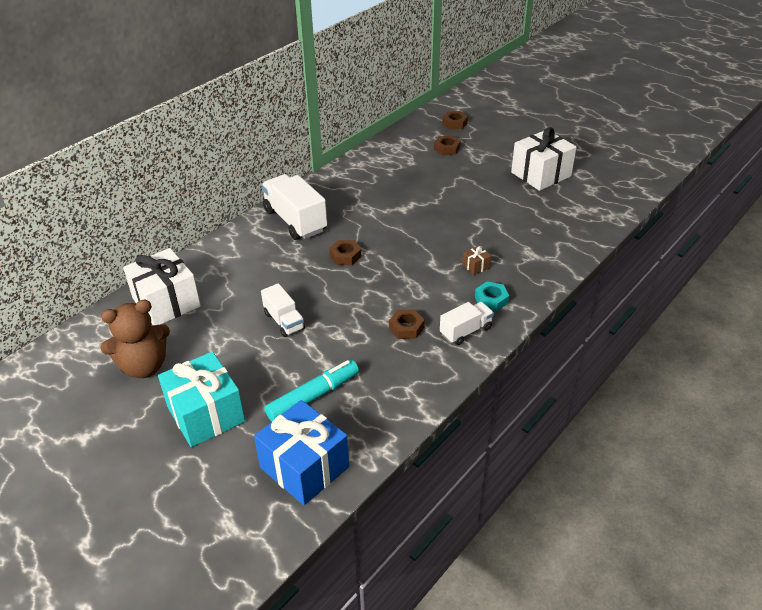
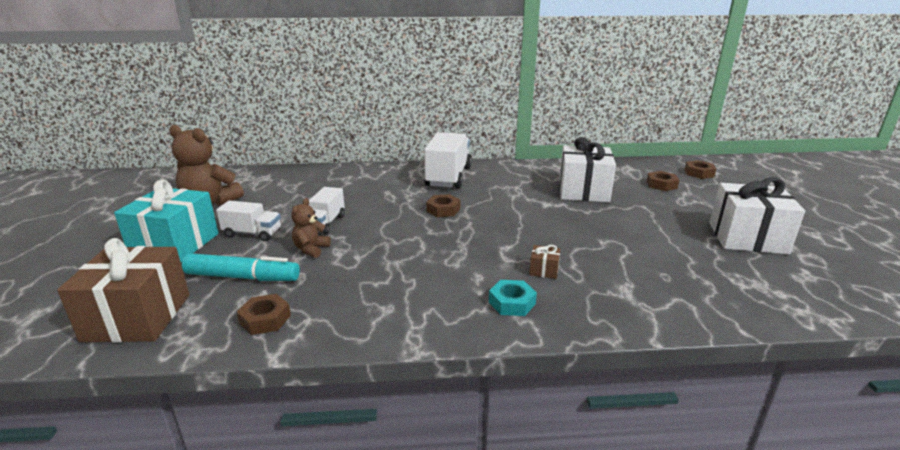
camera: 45 degrees right, 15 degrees down
white gift [123,248,201,325] -> white gift moved to [560,137,616,202]
blue gift [254,400,349,505] -> brown gift [57,238,189,342]
brown nut [389,310,425,339] -> brown nut moved to [237,294,291,335]
white truck [440,302,494,345] -> white truck moved to [216,201,281,241]
none -> brown teddy bear [291,198,331,258]

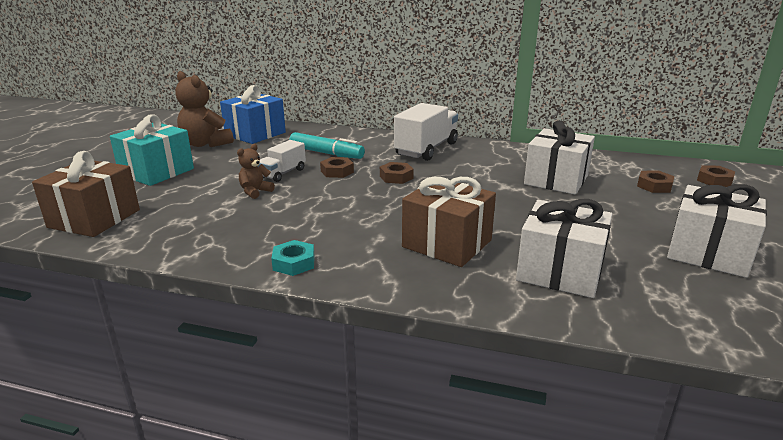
camera: 20 degrees right, 0 degrees up
turquoise marker [182,253,300,281] -> turquoise marker moved to [289,132,365,159]
white truck [216,201,281,241] -> none
brown nut [237,294,291,335] -> brown nut moved to [320,157,354,178]
turquoise nut [489,280,537,316] -> turquoise nut moved to [271,240,315,276]
brown gift [529,245,560,279] -> brown gift [402,177,496,267], size x2.48
none -> blue gift [220,85,286,144]
none -> white gift [516,199,612,298]

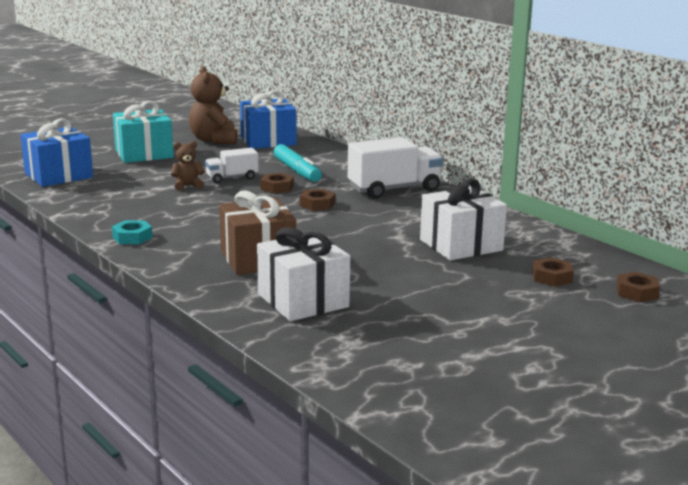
camera: 35 degrees right, 5 degrees down
brown gift [32,151,140,237] -> blue gift [21,118,93,187]
white gift [667,184,767,278] -> none

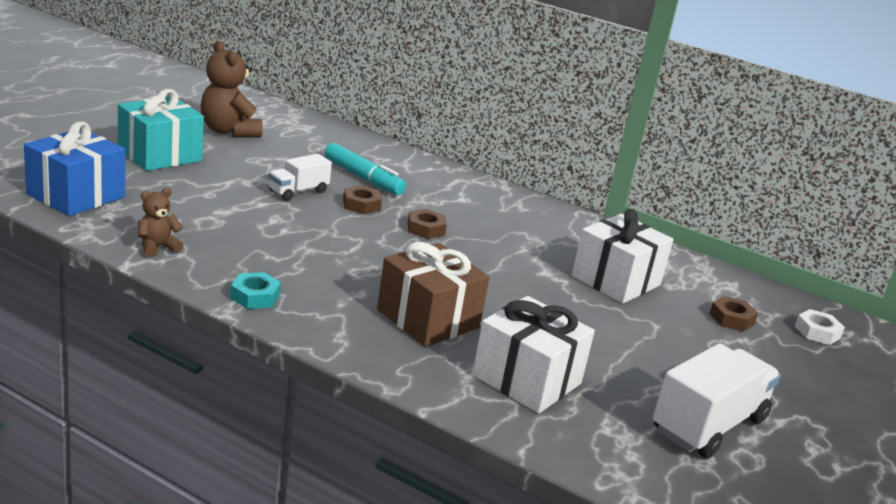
camera: 25 degrees left, 5 degrees up
brown teddy bear [171,141,205,191] -> brown teddy bear moved to [138,188,183,257]
blue gift [240,90,296,149] -> none
white truck [348,137,443,199] -> white truck moved to [653,343,781,459]
brown nut [616,272,660,302] -> white nut [795,309,845,345]

